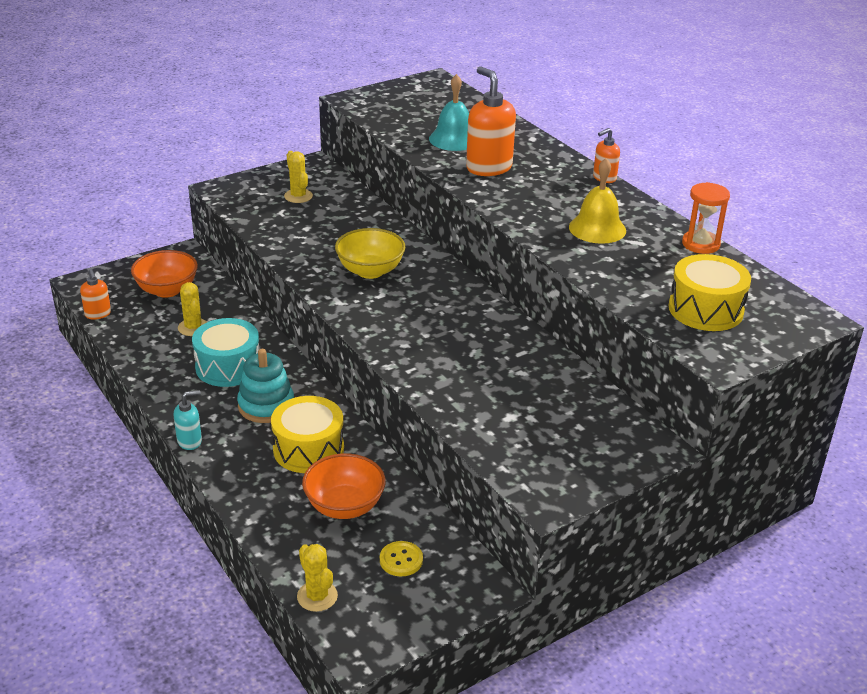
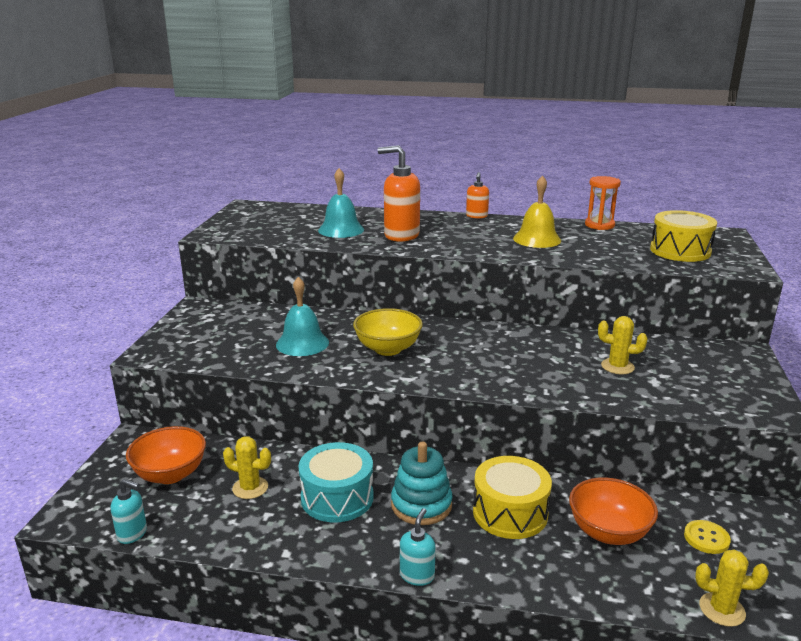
camera: 45 degrees left, 10 degrees down
orange soap dispenser [80,269,111,319] -> turquoise soap dispenser [111,479,147,544]
yellow cactus [284,151,313,203] -> yellow cactus moved to [598,316,647,375]
none -> turquoise bell [276,277,329,356]

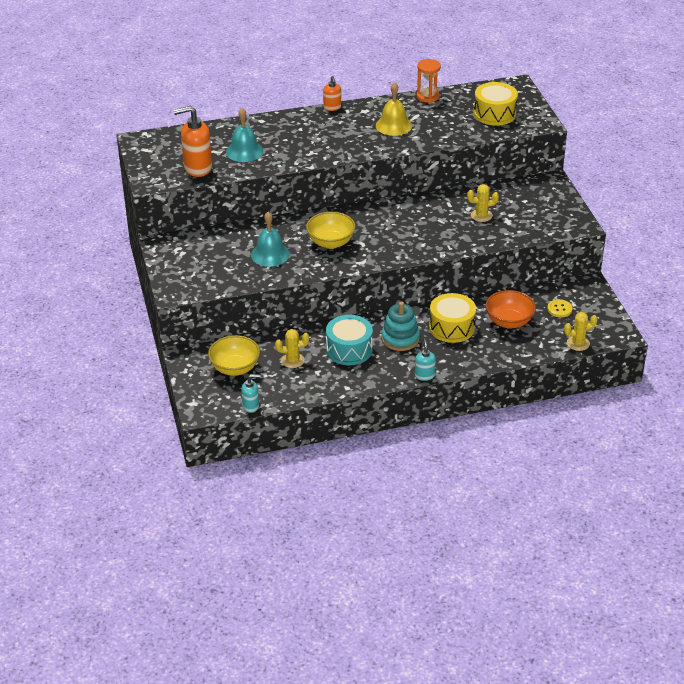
camera: 25 degrees left, 15 degrees up
orange bowl [126,426,206,484] -> yellow bowl [208,335,260,376]
orange soap dispenser [378,145,420,242] -> orange soap dispenser moved to [174,106,212,177]

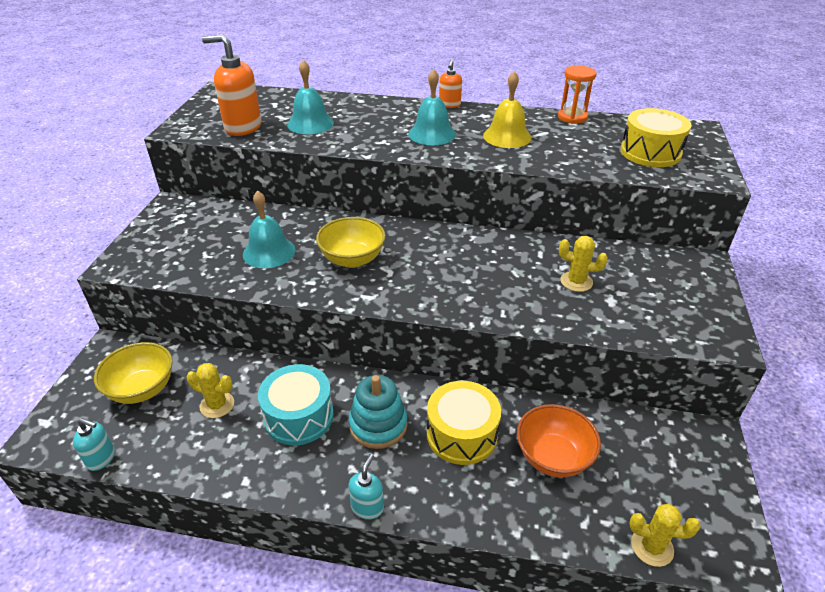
camera: 25 degrees right, 0 degrees up
yellow button [547,299,572,317] -> none
none -> turquoise bell [408,69,456,145]

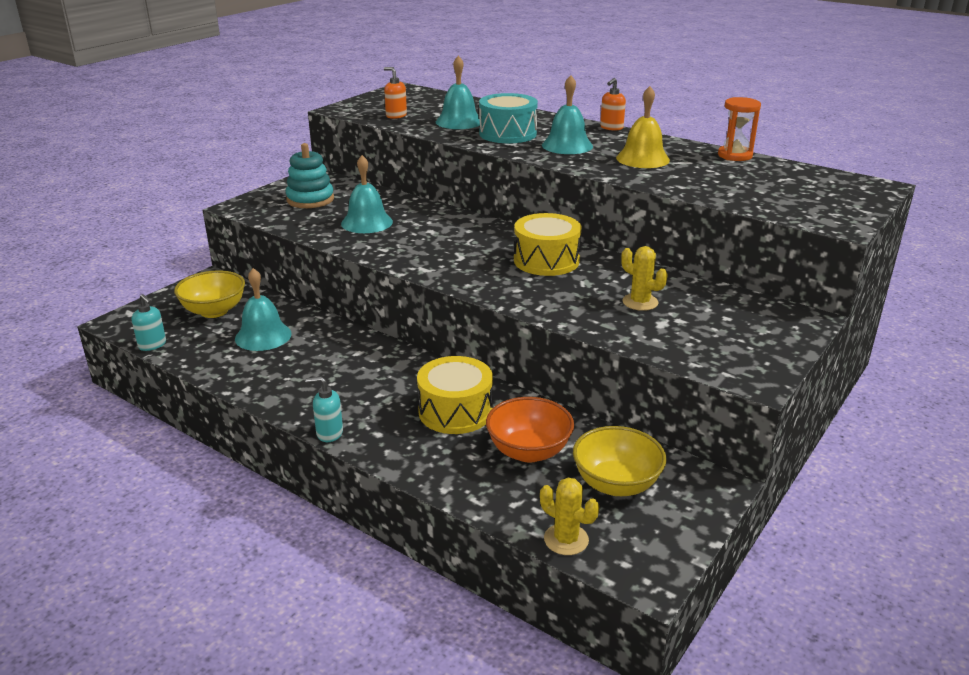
camera: 25 degrees right, 10 degrees down
yellow cactus [187,363,234,418] -> turquoise bell [235,268,292,351]
orange soap dispenser [202,34,261,136] -> orange soap dispenser [384,67,407,119], size x0.54
turquoise drum [258,364,334,445] -> turquoise drum moved to [479,93,538,143]
yellow bowl [316,217,386,268] -> yellow bowl moved to [573,426,667,496]
turquoise stacking toy [349,375,407,449] -> turquoise stacking toy moved to [286,143,334,208]
turquoise soap dispenser [349,454,384,520] -> turquoise soap dispenser turned 135 degrees counterclockwise [305,376,343,442]
yellow drum [620,108,691,167] -> yellow drum moved to [514,213,582,276]

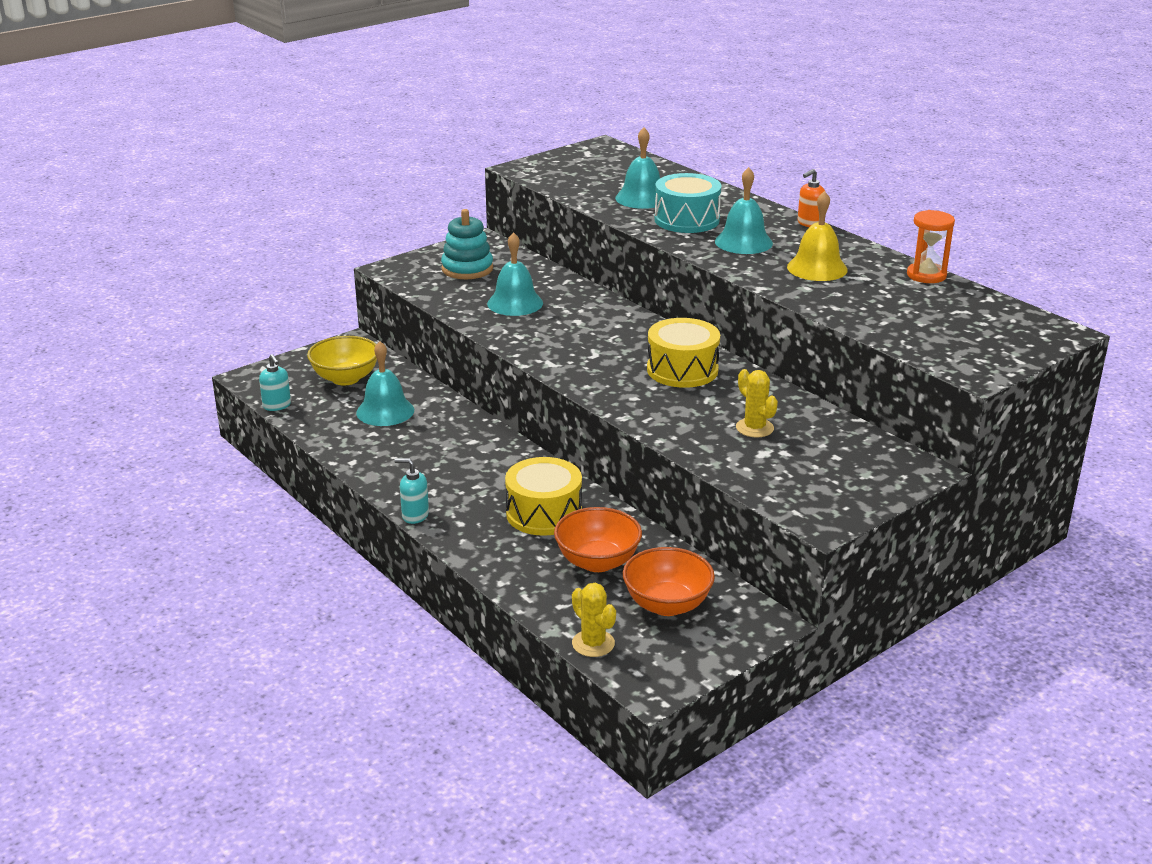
camera: 15 degrees right, 0 degrees up
orange soap dispenser [384,67,407,119] -> none
yellow bowl [573,426,667,496] -> orange bowl [623,547,715,616]

